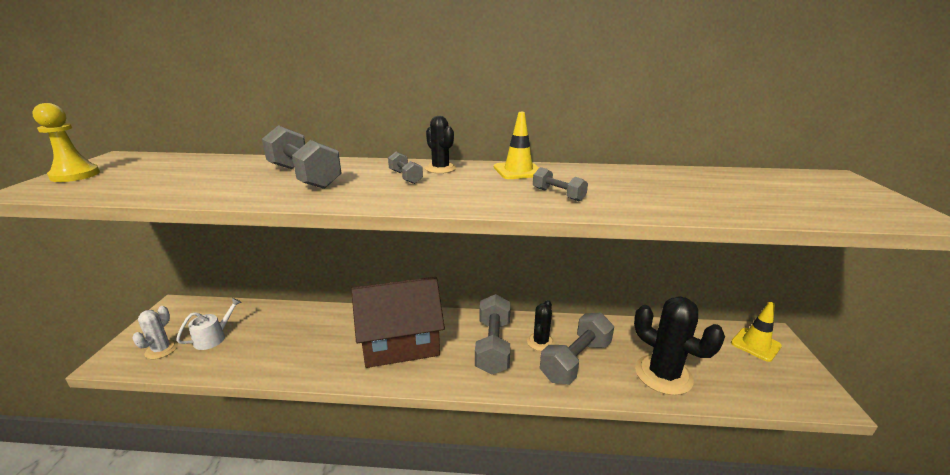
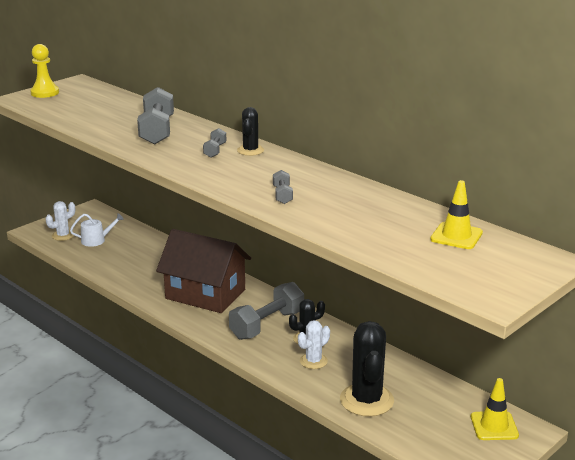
camera: 40 degrees right, 0 degrees up
yellow traffic cone [494,112,539,179] -> yellow traffic cone moved to [430,180,483,249]
grey dumbbell [540,313,614,385] -> white cactus [298,320,330,369]

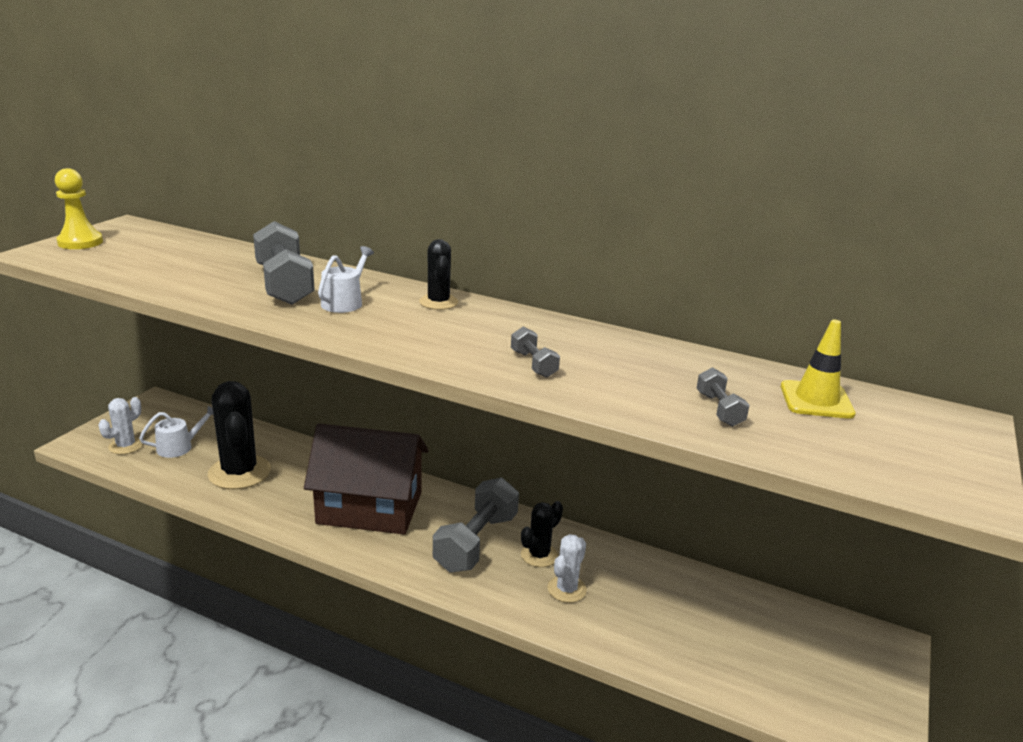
camera: 20 degrees left, 0 degrees up
grey dumbbell [203,128,226,158] -> grey dumbbell moved to [697,367,750,427]
black cactus [340,321,394,417] -> black cactus moved to [208,381,271,489]
yellow traffic cone [471,378,519,440] -> none
none -> white watering can [318,246,374,313]

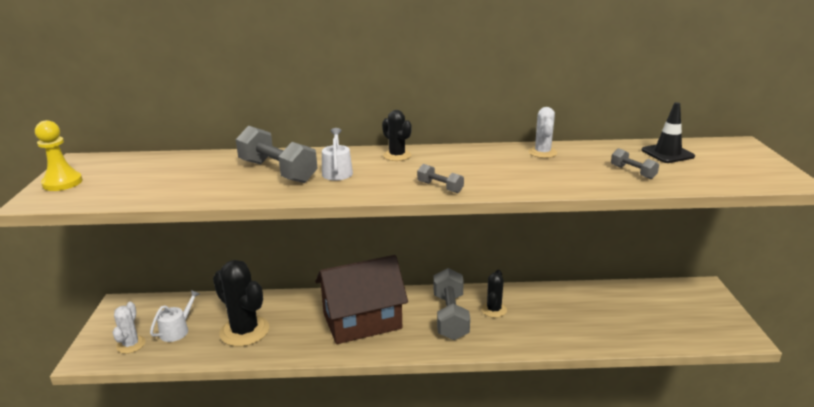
camera: 25 degrees left, 0 degrees up
grey dumbbell [511,327,560,378] -> grey dumbbell moved to [417,164,464,193]
white cactus [547,534,587,603] -> white cactus moved to [528,107,557,158]
yellow traffic cone [781,320,856,419] -> black traffic cone [642,102,695,163]

